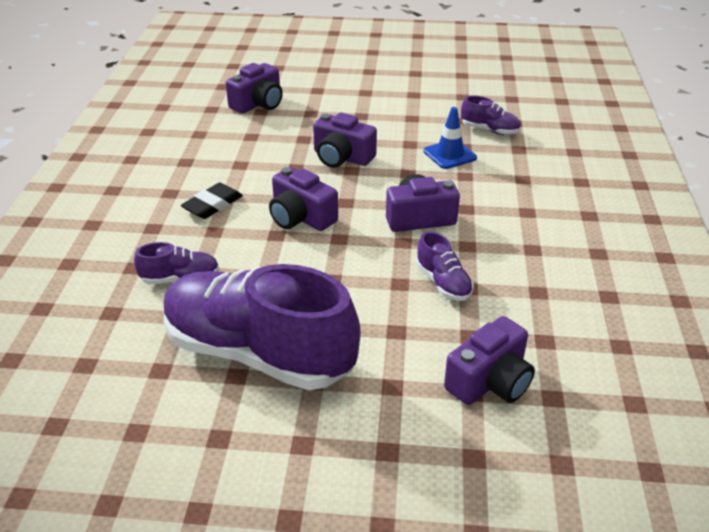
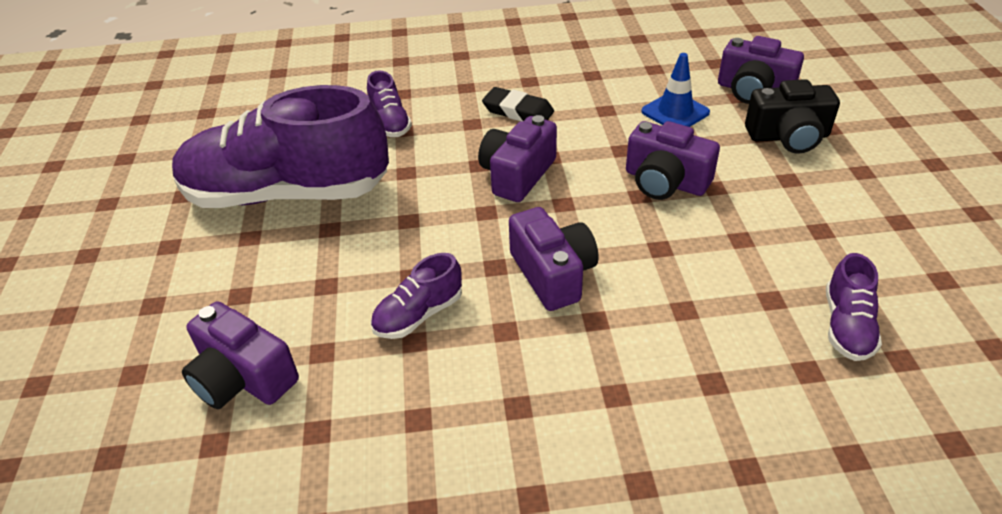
camera: 80 degrees right, 5 degrees up
purple shoe [163,264,360,390] -> purple shoe turned 105 degrees counterclockwise [172,85,389,208]
purple camera [313,112,377,168] -> purple camera turned 75 degrees counterclockwise [626,121,720,200]
blue traffic cone [424,107,477,169] -> blue traffic cone moved to [641,53,710,127]
none -> black camera [745,79,840,154]

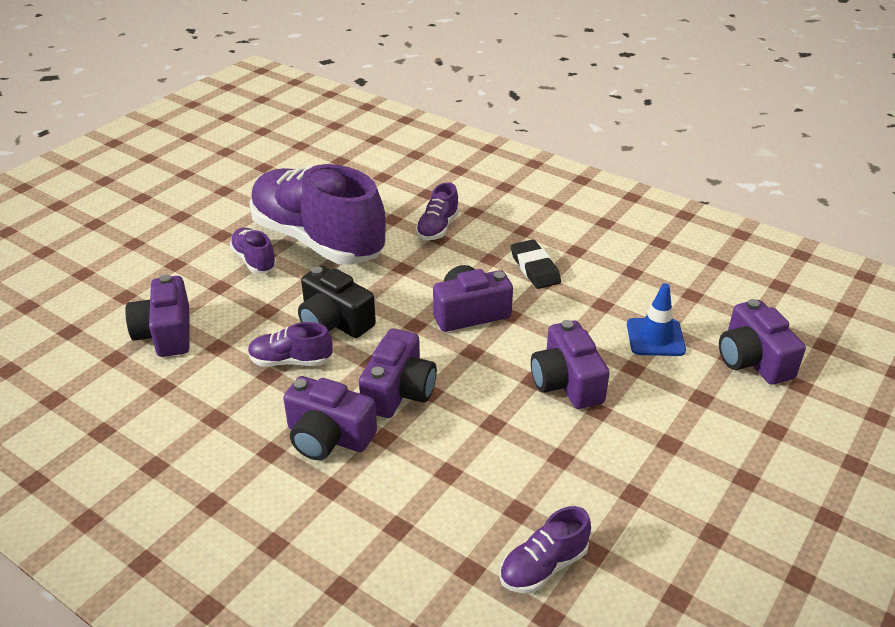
camera: 40 degrees right, 5 degrees down
black camera [745,79,840,154] -> black camera moved to [298,266,376,338]
none -> purple shoe [229,228,277,273]
none -> purple camera [283,376,377,460]

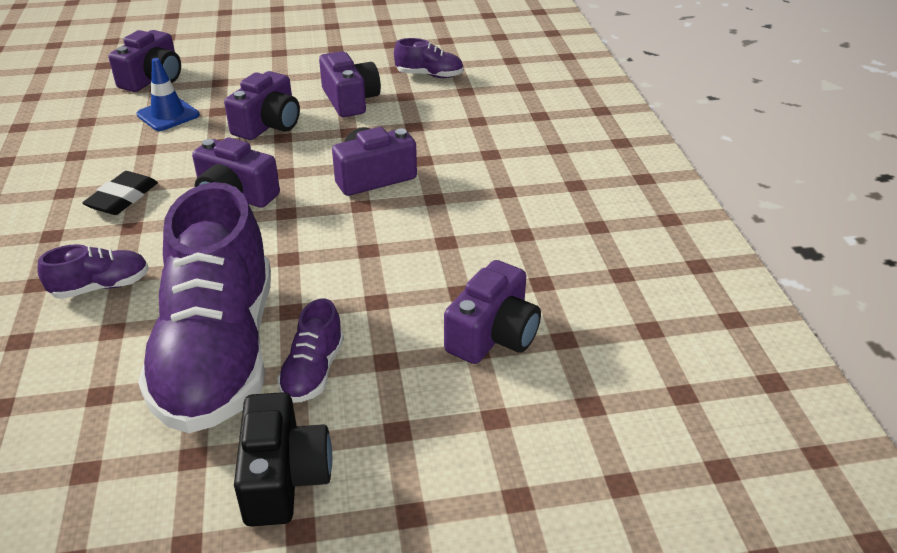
camera: 135 degrees left, 0 degrees up
purple shoe [248,322,333,367] -> none
purple camera [283,376,377,460] -> purple camera moved to [319,51,381,117]
black camera [298,266,376,338] -> black camera moved to [234,392,332,527]

